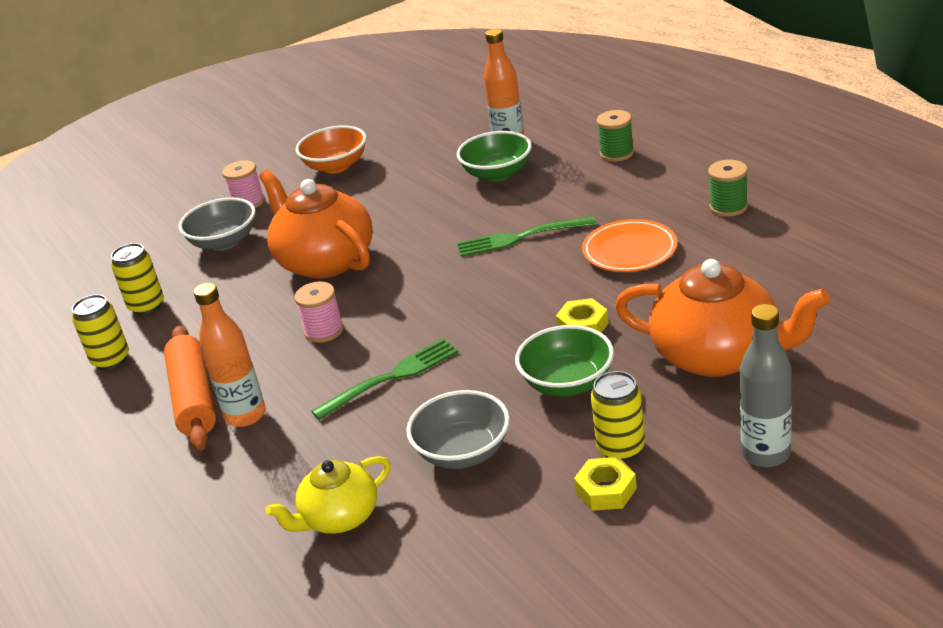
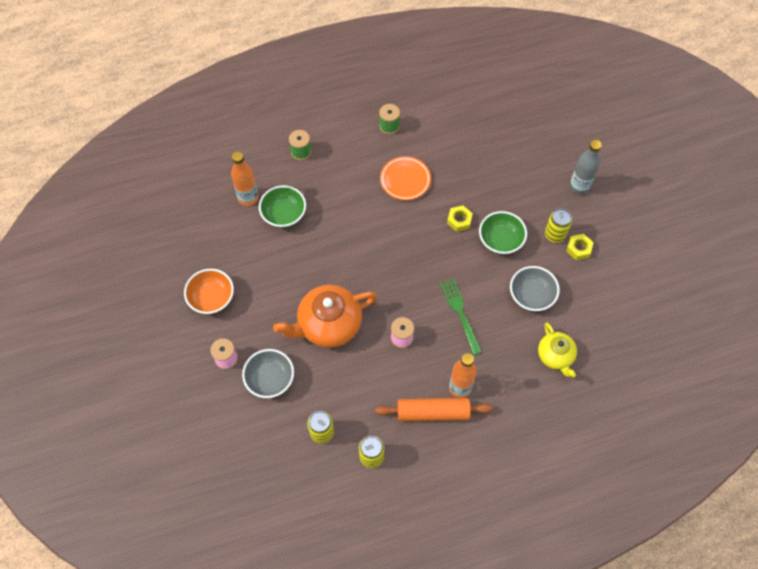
camera: 80 degrees left, 30 degrees up
green fork [457,216,597,257] -> none
orange teapot [615,259,830,377] -> none

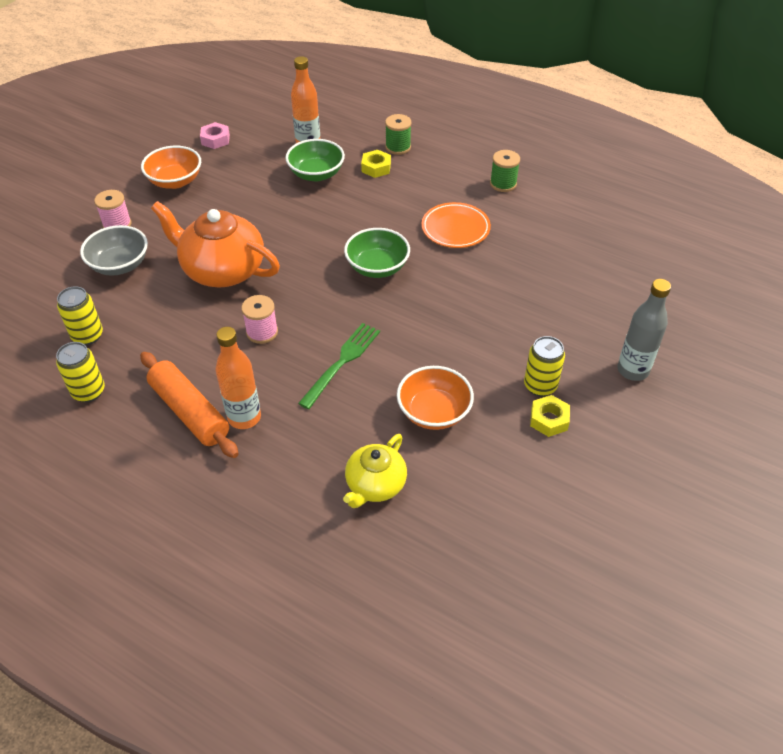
camera: 50 degrees right, 15 degrees down
yellow nut [447,205,473,232] -> yellow nut moved to [361,150,391,178]
green bowl [479,211,527,255] -> green bowl moved to [344,228,410,278]
grey bowl [510,266,560,311] -> orange bowl [397,366,474,430]
none -> pink nut [200,122,230,149]

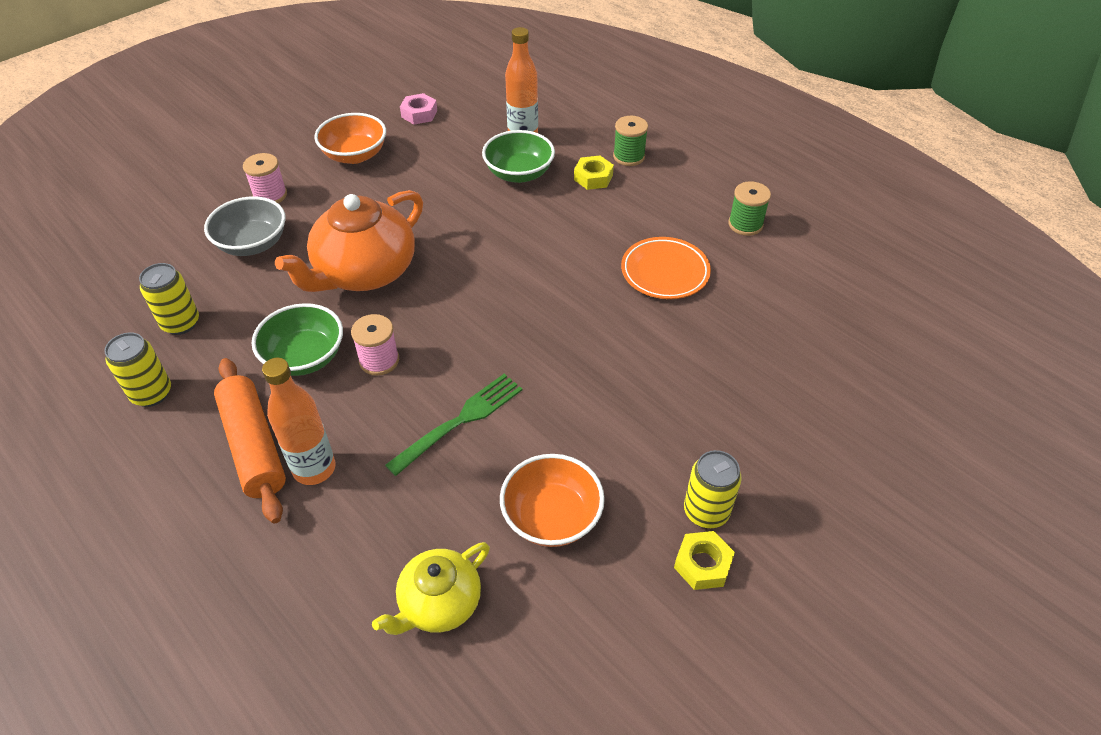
camera: 15 degrees right, 0 degrees up
orange teapot [151,201,280,288] -> orange teapot turned 90 degrees counterclockwise [275,190,423,292]
green bowl [344,228,410,278] -> green bowl moved to [252,303,343,376]
grey bottle [617,279,671,381] -> none

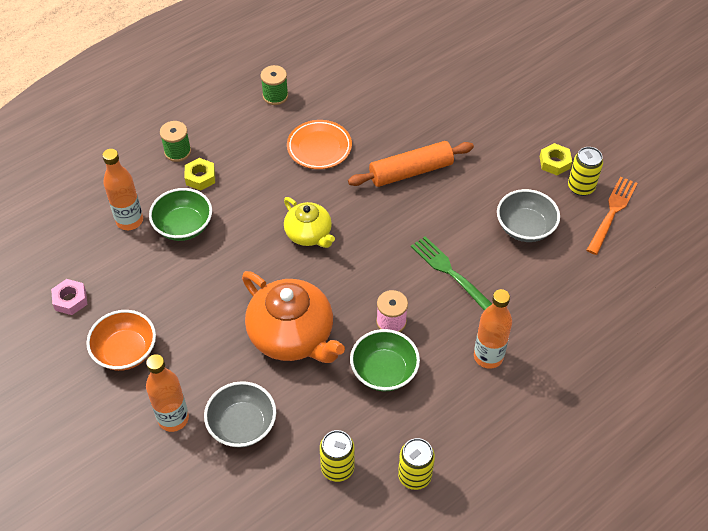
camera: 85 degrees left, 5 degrees up
orange rolling pin [214,358,286,523] -> orange rolling pin moved to [348,141,474,187]
pink spool [243,153,287,203] -> orange bottle [146,354,189,432]
yellow teapot [372,542,490,635] -> yellow teapot moved to [284,197,335,248]
orange bowl [500,454,605,547] -> grey bowl [497,189,560,242]
yellow can [684,450,742,528] -> yellow can moved to [568,147,603,196]
none -> orange fork [587,176,638,255]

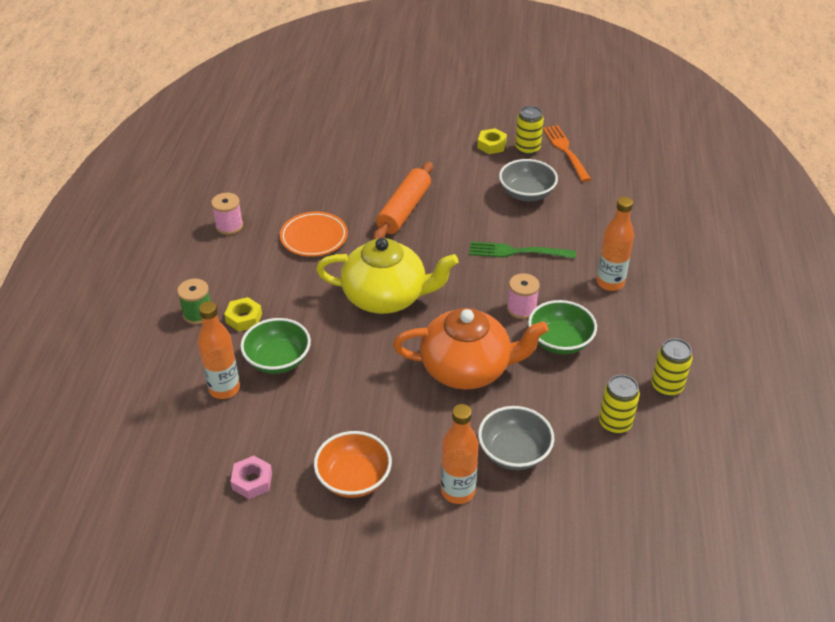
camera: 45 degrees left, 10 degrees down
green spool [261,65,288,105] -> pink spool [211,193,243,235]
yellow teapot [284,197,335,248] -> yellow teapot [316,238,458,314], size x1.70

